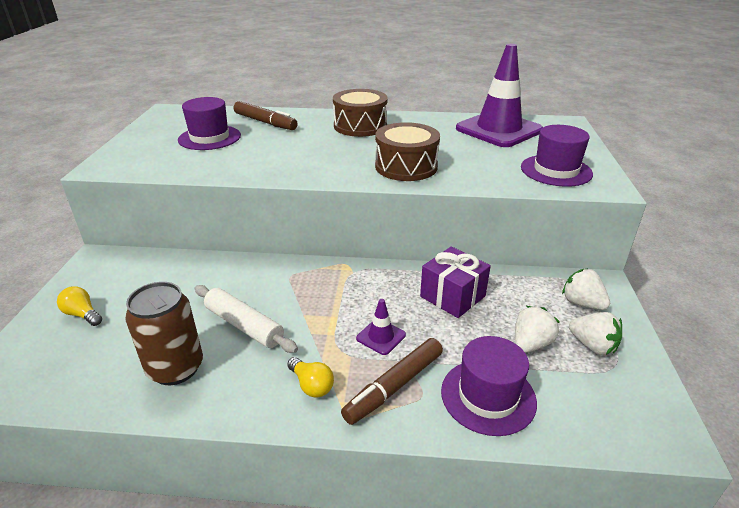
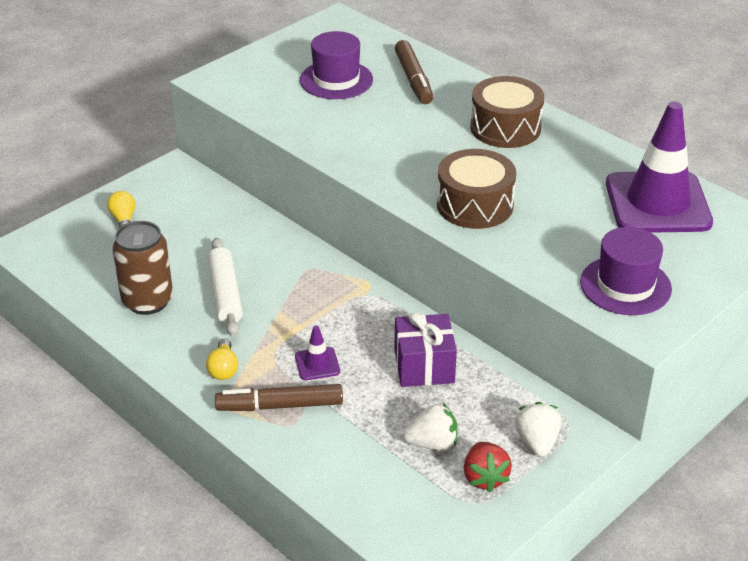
camera: 40 degrees right, 5 degrees up
purple hat [441,336,537,436] -> none
white strawberry [569,312,622,355] -> red strawberry [464,442,512,492]

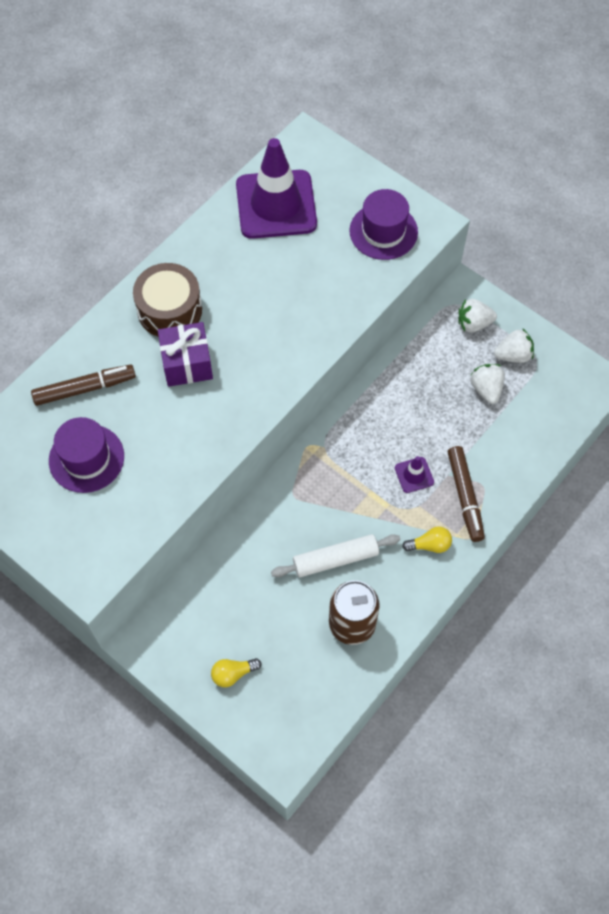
camera: 95 degrees left, 25 degrees up
purple gift [394,312,457,387] -> purple gift moved to [158,322,213,387]
brown drum [437,149,516,229] -> none
red strawberry [464,442,512,492] -> white strawberry [494,328,534,363]

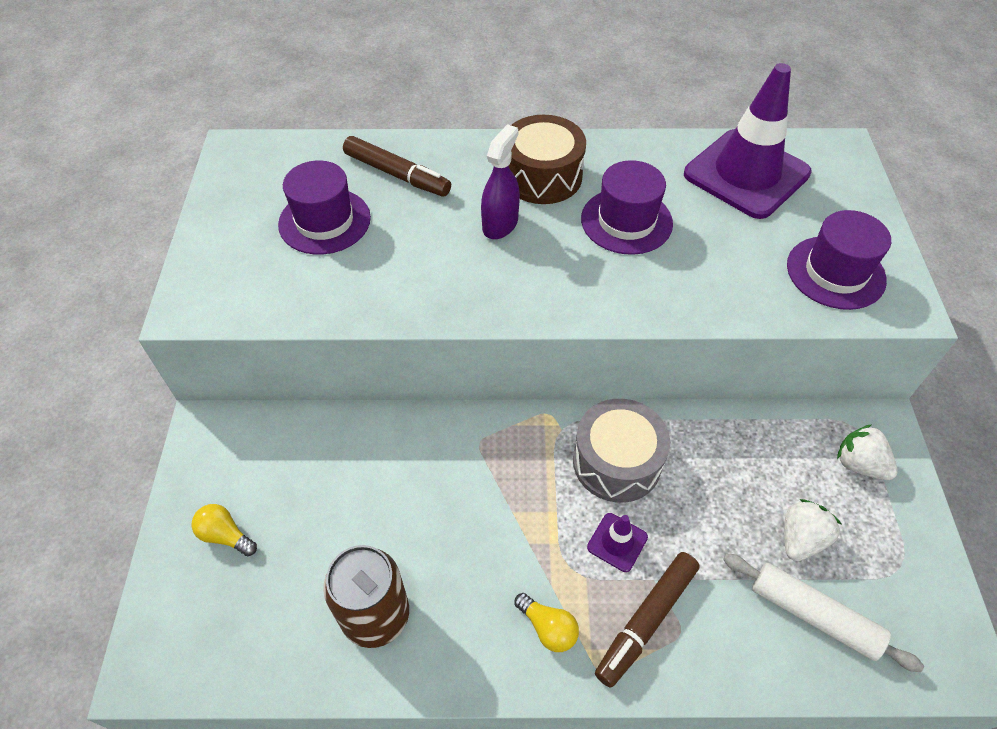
camera: 50 degrees right, 10 degrees down
purple gift [158,322,213,387] -> purple spray bottle [481,124,520,239]
white rolling pin [271,534,400,577] -> white rolling pin moved to [723,553,924,672]
white strawberry [494,328,534,363] -> none
none -> grey drum [573,399,670,503]
none -> purple hat [581,160,673,255]

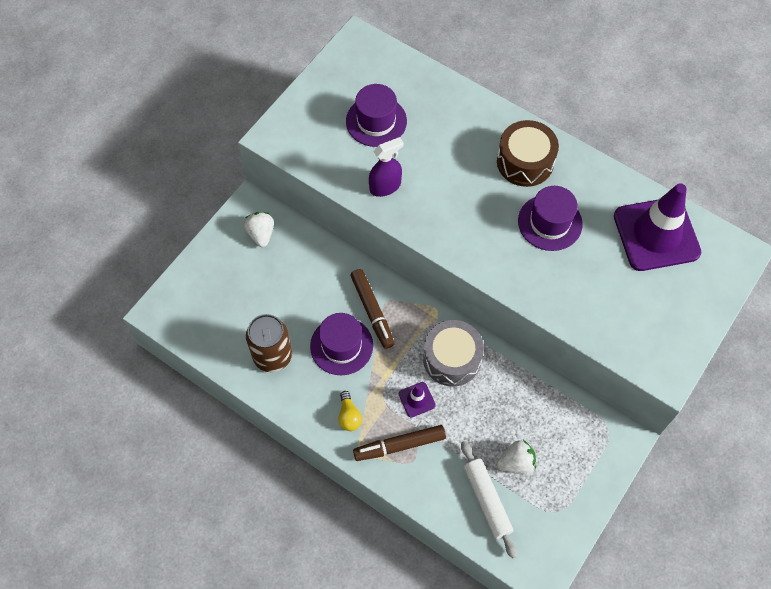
camera: 35 degrees right, 10 degrees up
yellow light bulb [192,504,257,556] -> none
brown marker [343,136,451,197] -> brown marker moved to [350,269,395,349]
purple spray bottle [481,124,520,239] -> purple spray bottle moved to [369,137,404,197]
purple hat [787,210,891,310] -> purple hat moved to [310,313,373,375]
white strawberry [837,424,898,480] -> white strawberry moved to [244,212,274,247]

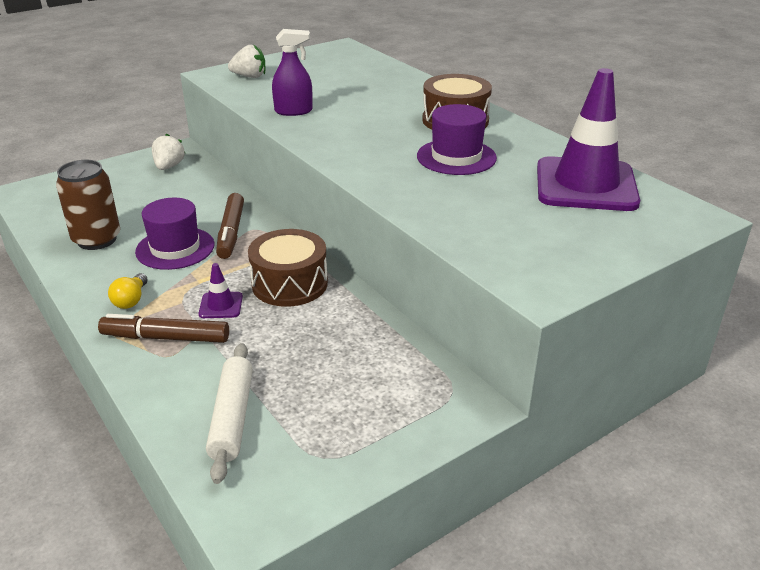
camera: 20 degrees right, 30 degrees down
purple hat [346,84,407,147] -> none
grey drum [423,320,484,386] -> brown drum [248,229,328,307]
white strawberry [497,440,536,474] -> white strawberry moved to [228,44,265,78]

